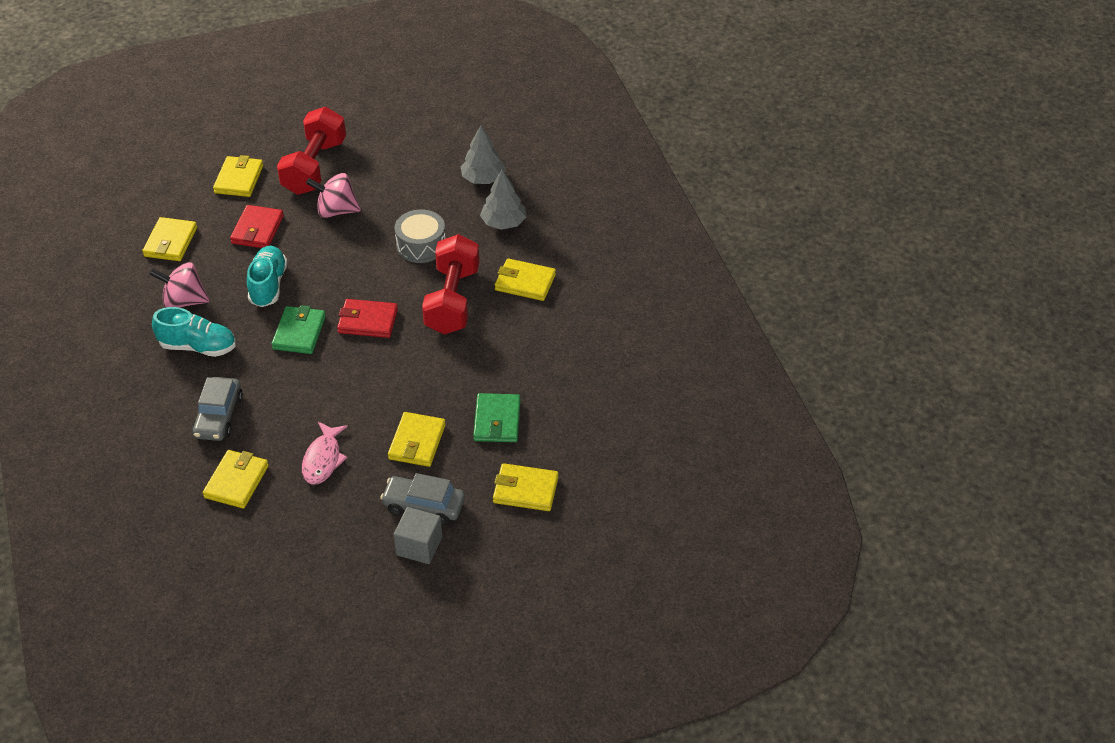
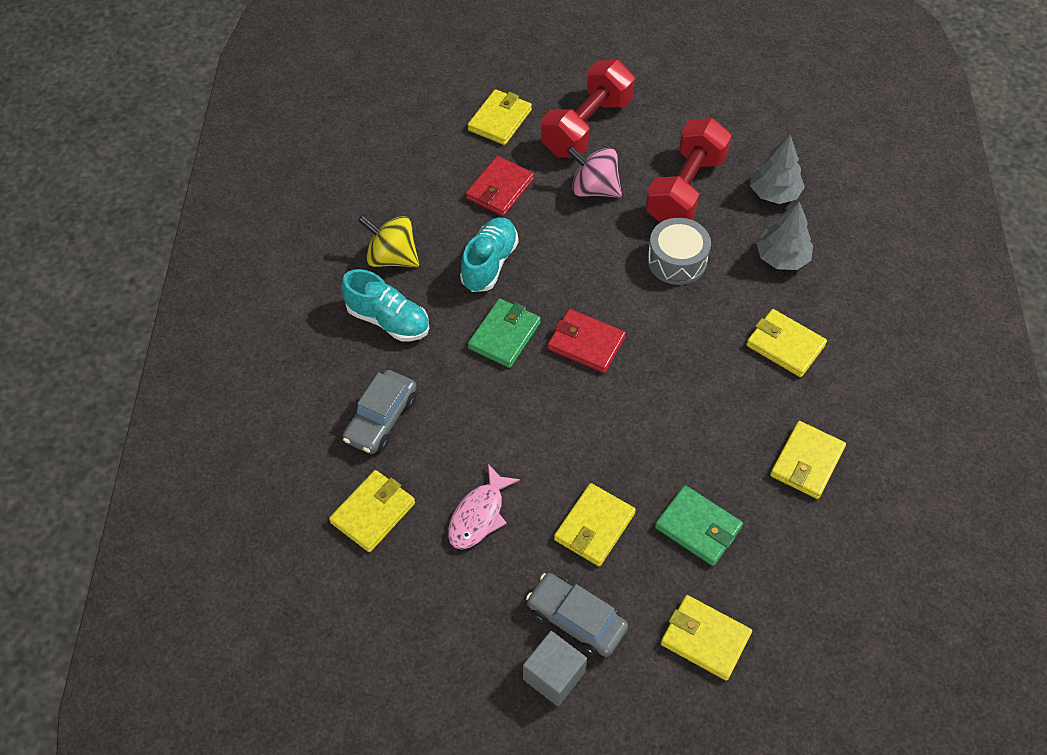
camera: 20 degrees right, 10 degrees up
yellow wallet [142,217,197,261] -> yellow wallet moved to [770,421,846,499]
pink spinning top [149,262,210,308] -> yellow spinning top [358,215,419,267]
red dumbbell [422,234,479,335] -> red dumbbell moved to [645,118,732,223]
green wallet [473,393,520,442] -> green wallet turned 75 degrees counterclockwise [655,485,743,566]

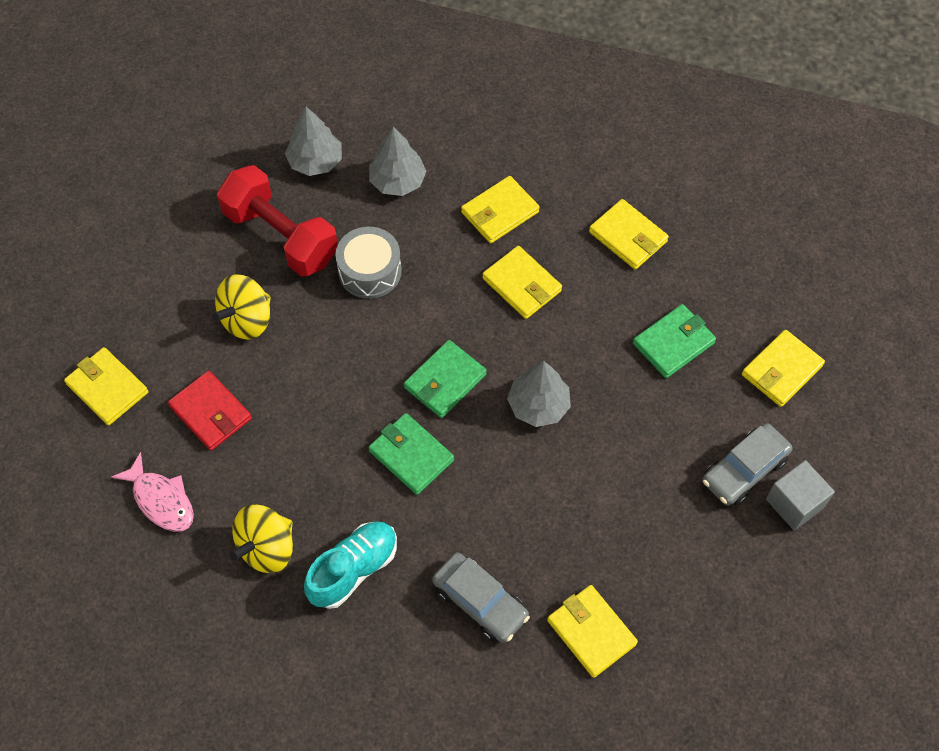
camera: 75 degrees left, 5 degrees up
pink fish [448,464,520,550] -> pink fish moved to [111,452,194,532]
turquoise shoe [460,217,518,292] -> none
red dumbbell [541,60,635,158] -> none
red wallet [548,309,626,373] -> green wallet [404,340,487,418]
yellow wallet [554,483,636,566] -> yellow wallet moved to [482,246,562,319]
pink spinning top [567,146,622,197] -> yellow spinning top [212,274,271,340]
none -> grey tree [507,361,571,427]

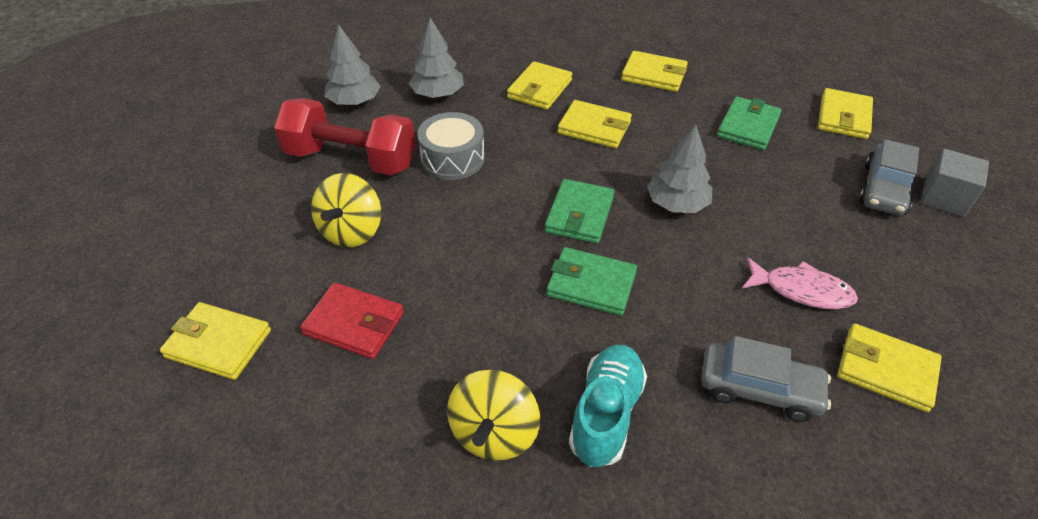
camera: 25 degrees left, 15 degrees down
pink fish [111,452,194,532] -> pink fish moved to [742,257,858,309]

